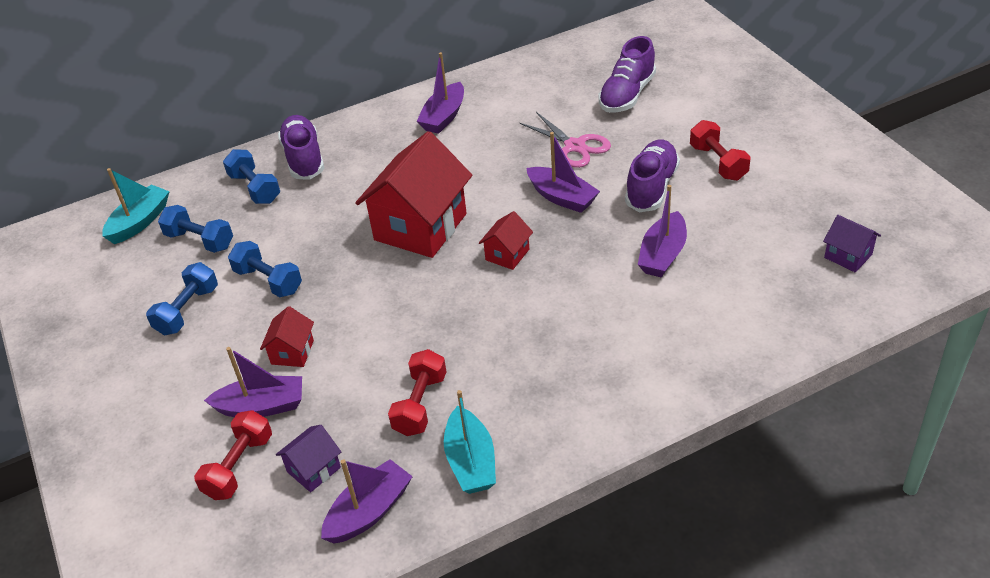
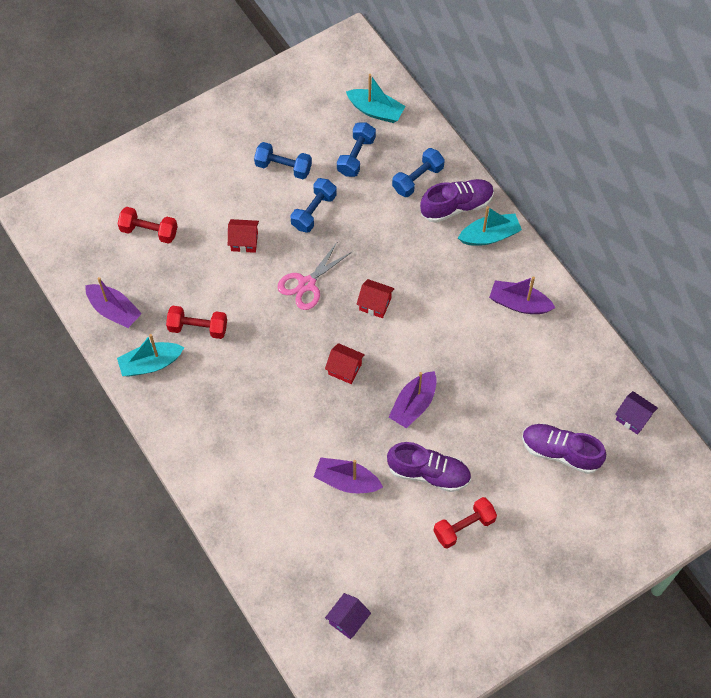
camera: 80 degrees right, 20 degrees up
purple boat [204,347,302,417] -> none
purple house [276,425,341,492] -> purple house moved to [615,391,658,435]
red house [355,131,472,258] -> red house [357,279,395,318], size x0.46
pink scissors [520,112,611,168] -> pink scissors moved to [277,241,352,310]
none -> turquoise boat [458,206,522,246]

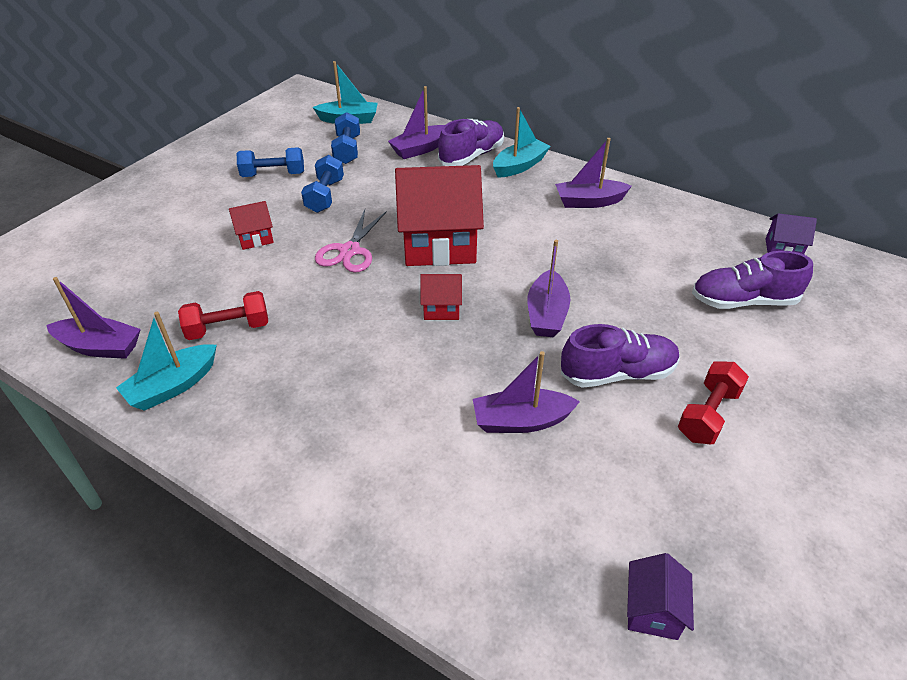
camera: 25 degrees left, 20 degrees down
red dumbbell [118,207,178,244] -> none
red house [357,279,395,318] -> red house [395,165,484,266], size x2.19
blue dumbbell [392,148,445,197] -> purple boat [388,86,444,159]

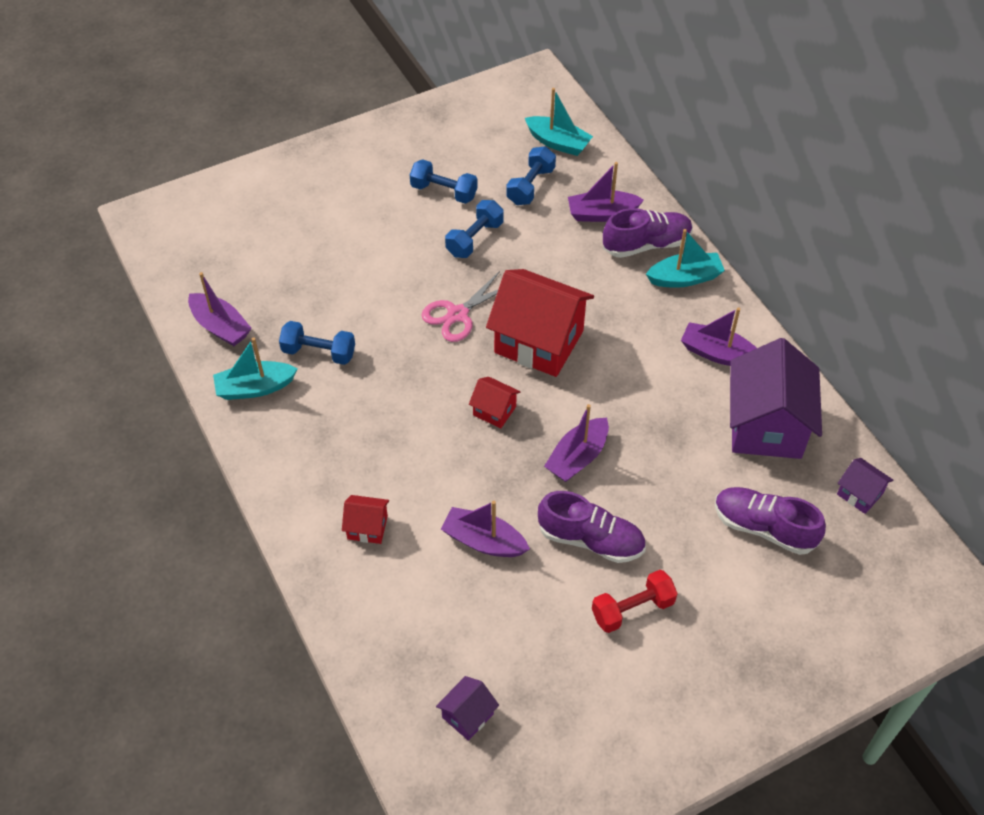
camera: 30 degrees right, 10 degrees up
red dumbbell [178,291,268,340] -> blue dumbbell [279,321,355,365]
red house [229,201,274,250] -> red house moved to [342,495,389,544]
none -> purple house [730,338,822,459]

